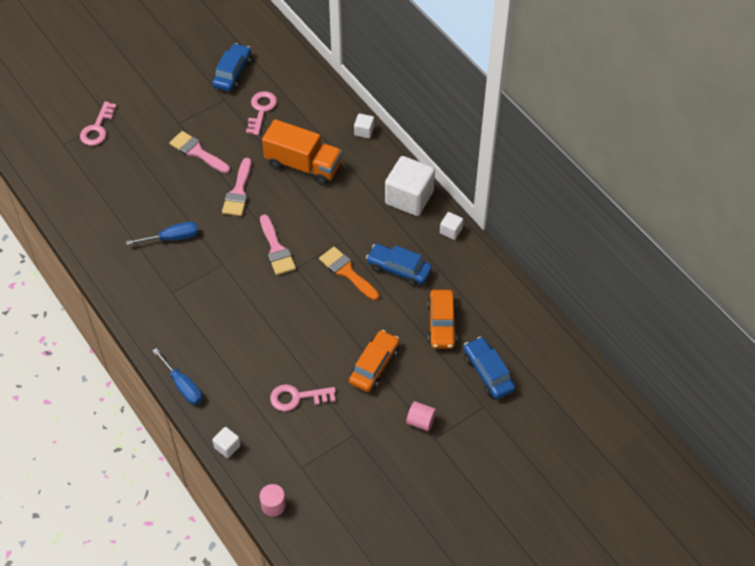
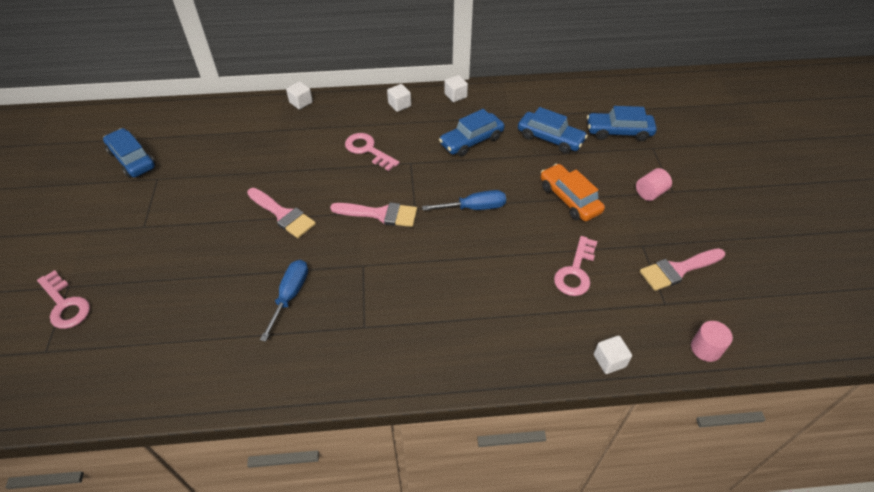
camera: 60 degrees left, 5 degrees down
blue screwdriver [152,348,202,405] -> blue screwdriver moved to [422,190,506,211]
pink brush [169,131,230,173] -> pink brush moved to [640,248,725,291]
pink key [246,91,277,135] -> pink key moved to [345,133,399,171]
orange truck [262,119,342,185] -> none
orange brush [319,247,379,300] -> none
white cube [385,156,435,216] -> white cube [387,84,411,112], size x0.45
orange car [428,290,457,349] -> blue car [518,107,588,154]

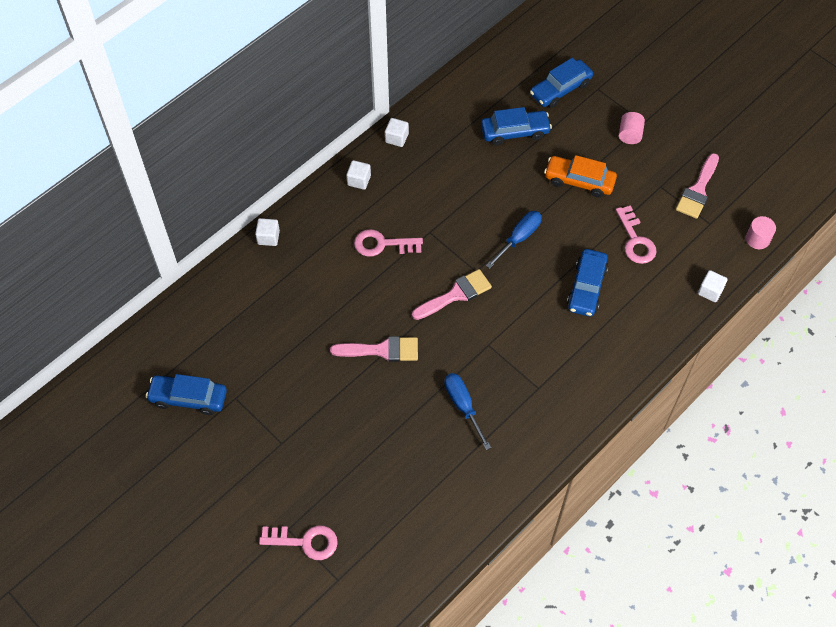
camera: 40 degrees left, 10 degrees up
blue car [439,109,505,156] -> blue car moved to [567,249,608,317]

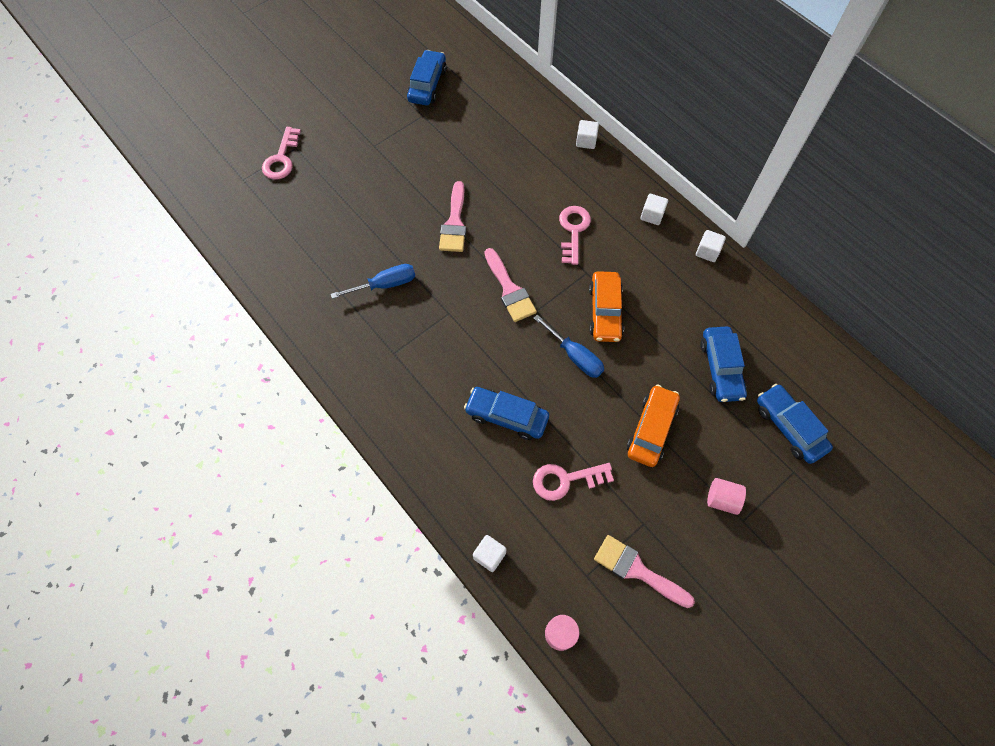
camera: 95 degrees right, 5 degrees up
none -> orange car [589,271,624,342]

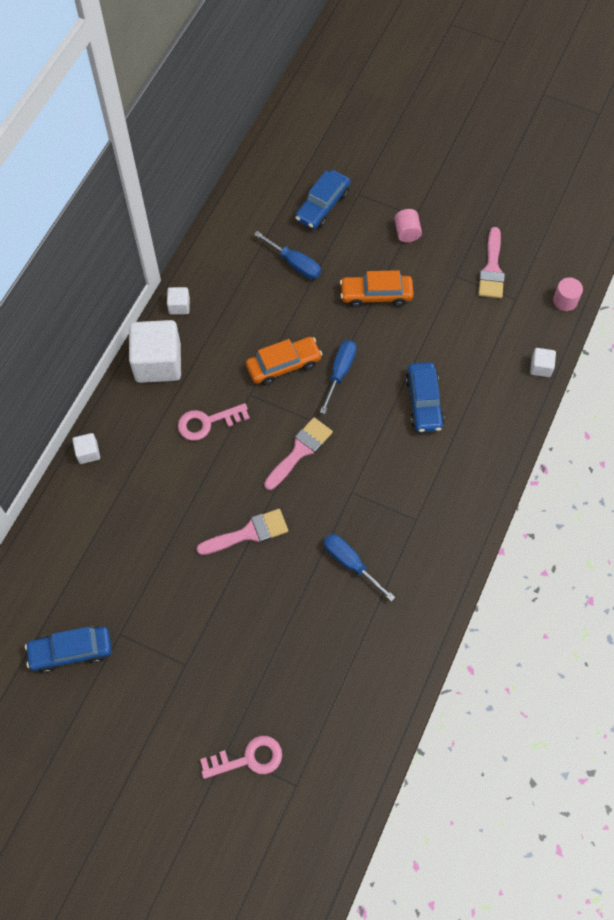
camera: 115 degrees left, 0 degrees up
pink key [533,463,614,501] -> none
white cube [640,194,668,225] -> white cube [129,320,181,383], size x2.20
blue car [700,326,747,402] -> blue screwdriver [254,231,321,279]

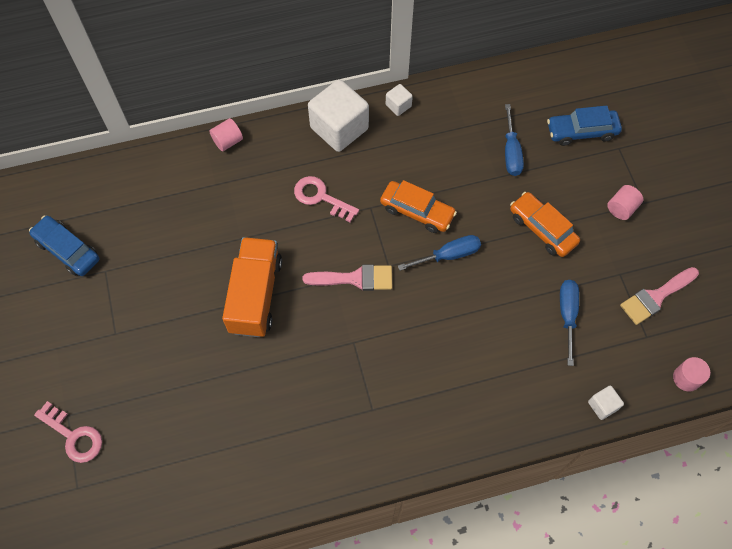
camera: 50 degrees right, 0 degrees up
white cube [72,433,100,464] -> pink cylinder [209,118,243,151]
pink brush [196,509,288,555] -> orange truck [222,237,282,337]
blue screwdriver [324,534,395,601] -> blue screwdriver moved to [560,280,579,366]
blue car [406,362,444,433] -> none

